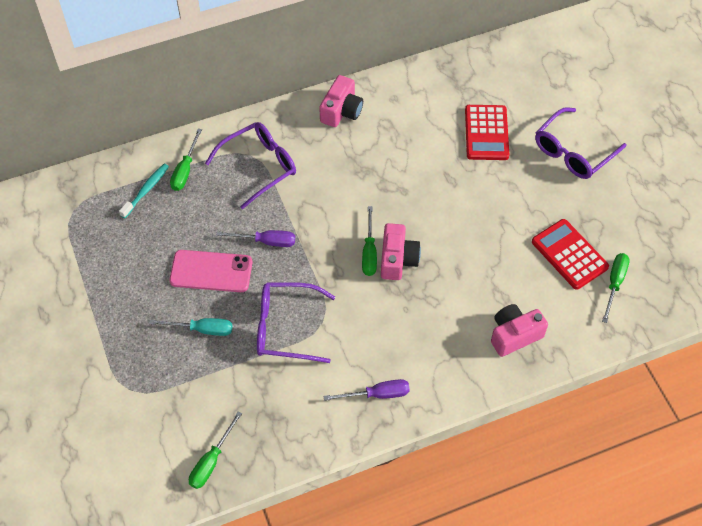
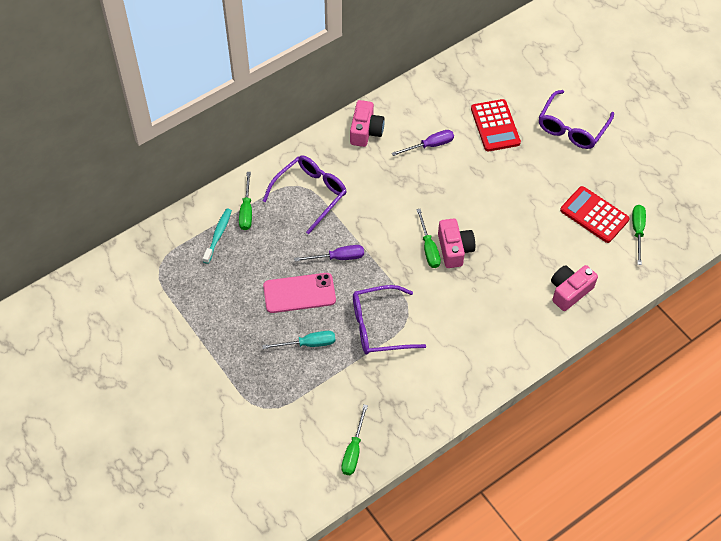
camera: 15 degrees left, 0 degrees up
purple screwdriver [324,379,410,401] -> purple screwdriver moved to [392,130,454,156]

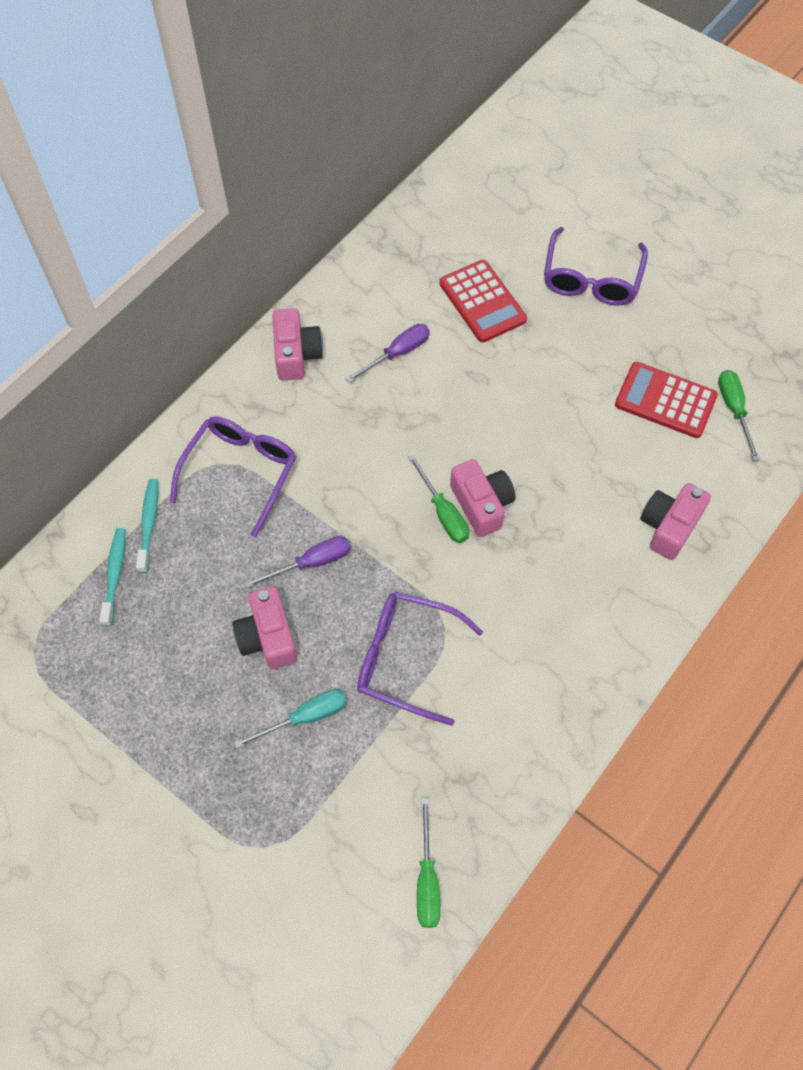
camera: 15 degrees left, 5 degrees up
green screwdriver [239,172,252,230] -> turquoise toothbrush [136,479,158,573]
pink phone [263,273,336,313] -> pink camera [232,587,297,669]
purple glasses [353,285,426,354] -> purple glasses turned 45 degrees clockwise [357,592,483,726]

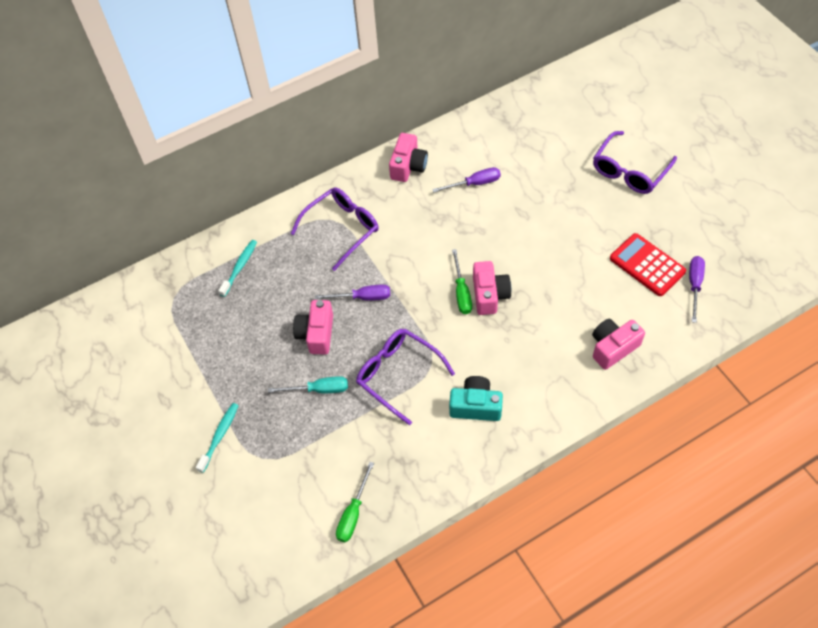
camera: 25 degrees right, 5 degrees down
turquoise toothbrush [136,479,158,573] -> turquoise toothbrush moved to [196,403,239,473]
red calculator [440,260,527,343] -> none
green screwdriver [718,370,760,461] -> purple screwdriver [689,256,705,323]
none -> turquoise camera [449,376,503,421]

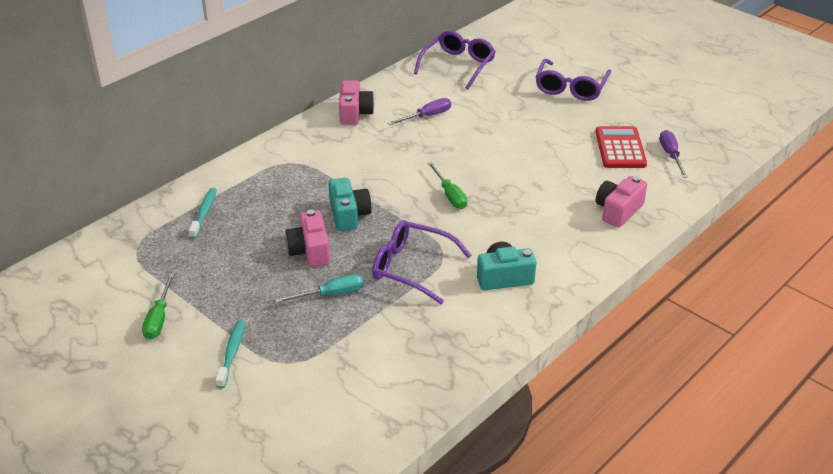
camera: 20 degrees left, 20 degrees down
purple glasses [291,187,379,271] -> purple glasses moved to [414,31,496,89]
purple screwdriver [315,285,390,301] -> turquoise camera [329,178,371,231]
green screwdriver [336,462,374,542] -> green screwdriver moved to [142,273,174,340]
pink camera [473,261,512,315] -> none
red calculator [610,233,686,296] -> red calculator turned 60 degrees clockwise [595,126,647,168]

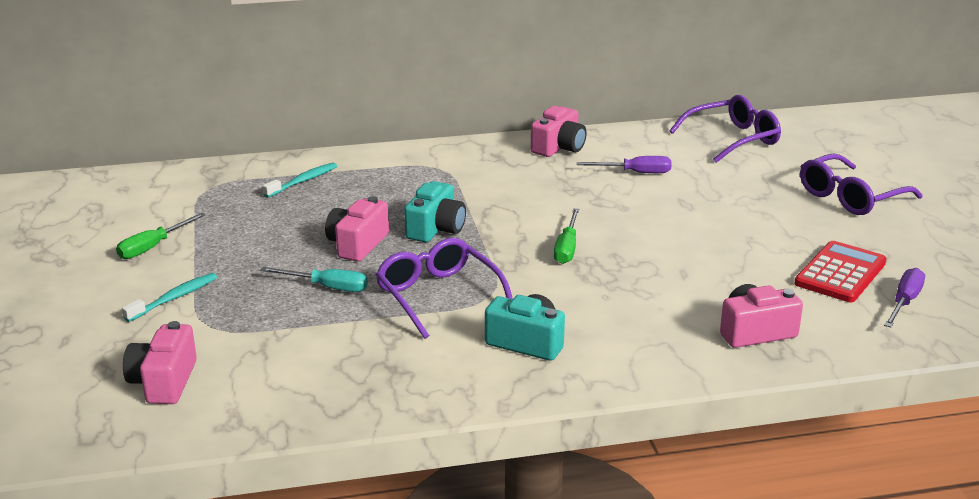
camera: 35 degrees right, 10 degrees down
none -> pink camera [123,321,197,404]

